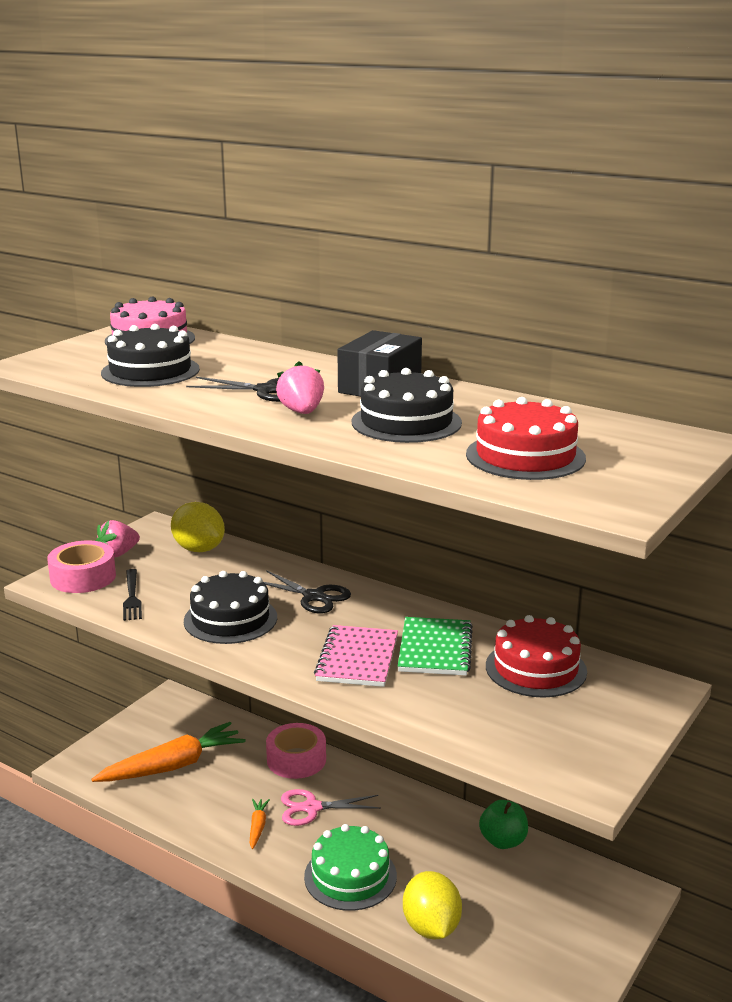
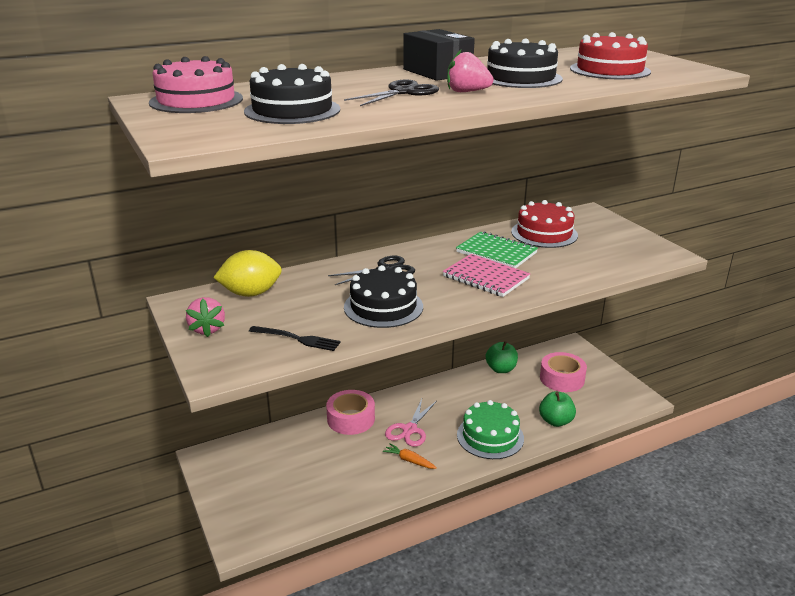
camera: 60 degrees left, 5 degrees up
pink tape [47,541,116,593] -> pink tape moved to [540,352,587,392]
orange carrot [91,722,246,782] -> none
yellow lemon [403,871,462,939] -> green apple [539,391,576,427]

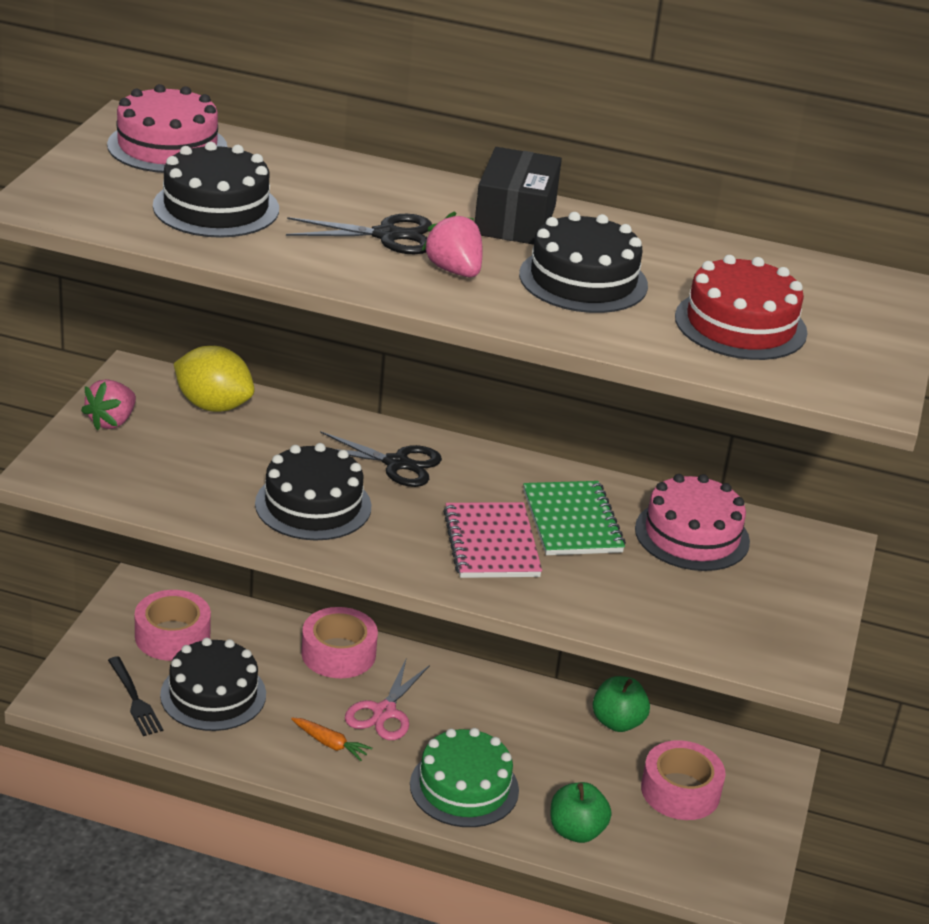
camera: 40 degrees right, 5 degrees up
black fork [249,326,341,351] -> black fork moved to [108,656,163,736]
orange carrot [383,443,437,469] -> orange carrot turned 135 degrees clockwise [291,718,372,761]
pink scissors [385,399,437,447] -> pink scissors turned 45 degrees counterclockwise [345,660,430,740]
red cake [511,200,578,248] -> pink cake [635,474,750,571]
none -> pink tape [135,590,211,661]
none -> black cake [160,638,266,731]

